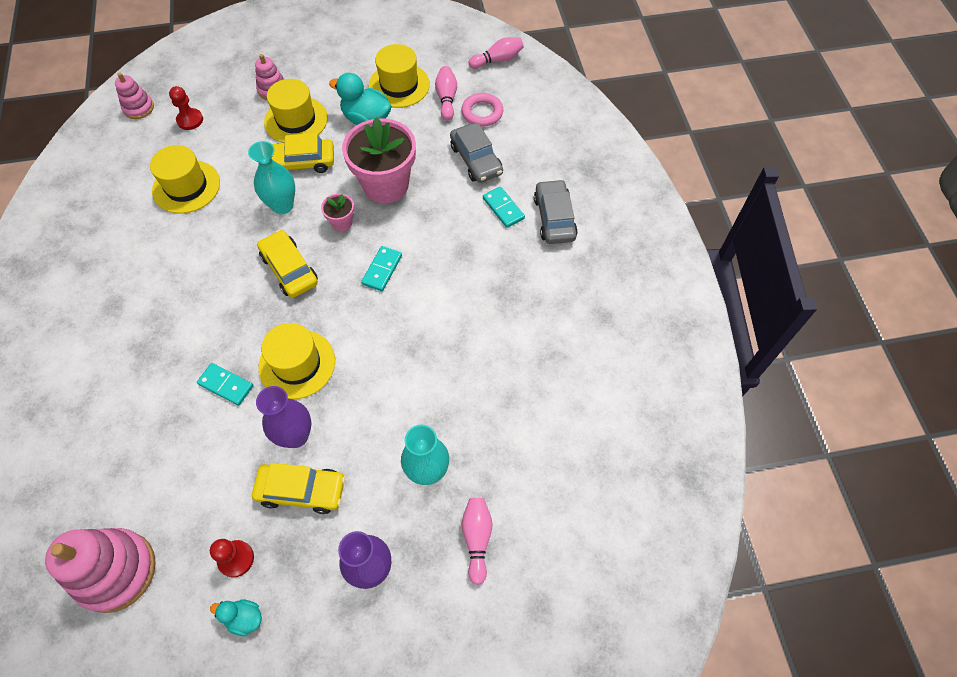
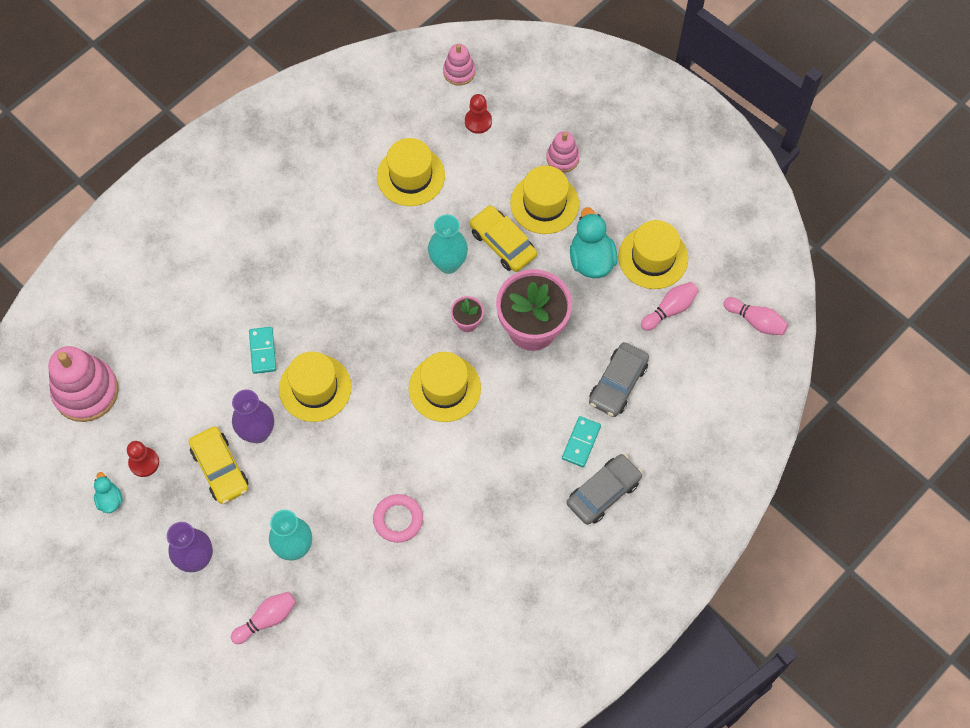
camera: 55 degrees right, 5 degrees up
yellow car [257,230,318,298] -> none
turquoise domino [361,246,402,291] -> yellow hat [409,352,481,422]
pink ring [461,93,503,127] -> pink ring moved to [373,494,423,543]

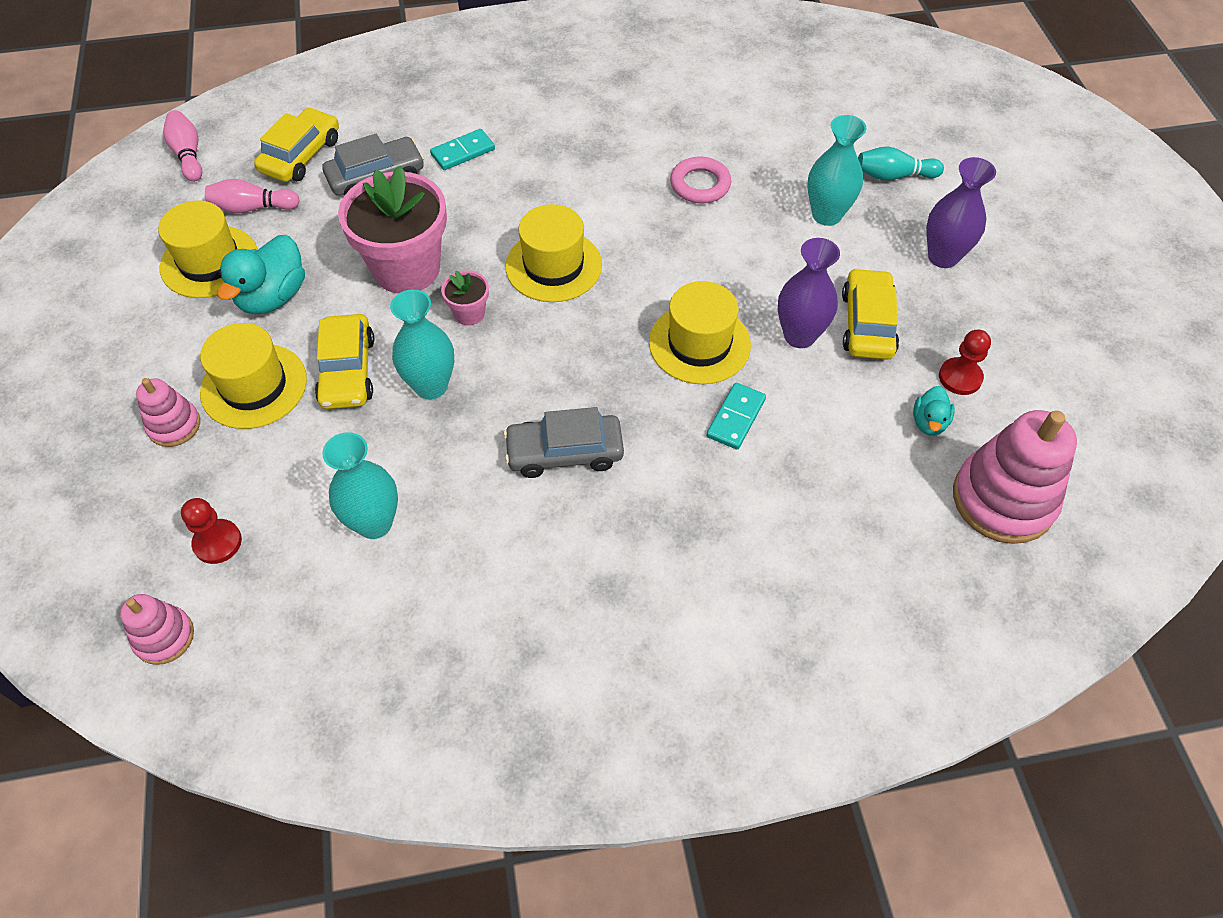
camera: 145 degrees left, 10 degrees down
turquoise duck [94,472,122,513] -> turquoise duck moved to [913,386,955,436]
pink bowling pin [231,592,296,644] -> turquoise bowling pin [858,146,944,181]
yellow hat [377,138,445,206] -> turquoise vase [322,432,398,539]
grey car [567,454,642,525] -> grey car moved to [503,407,624,478]
none -> yellow car [254,108,339,182]

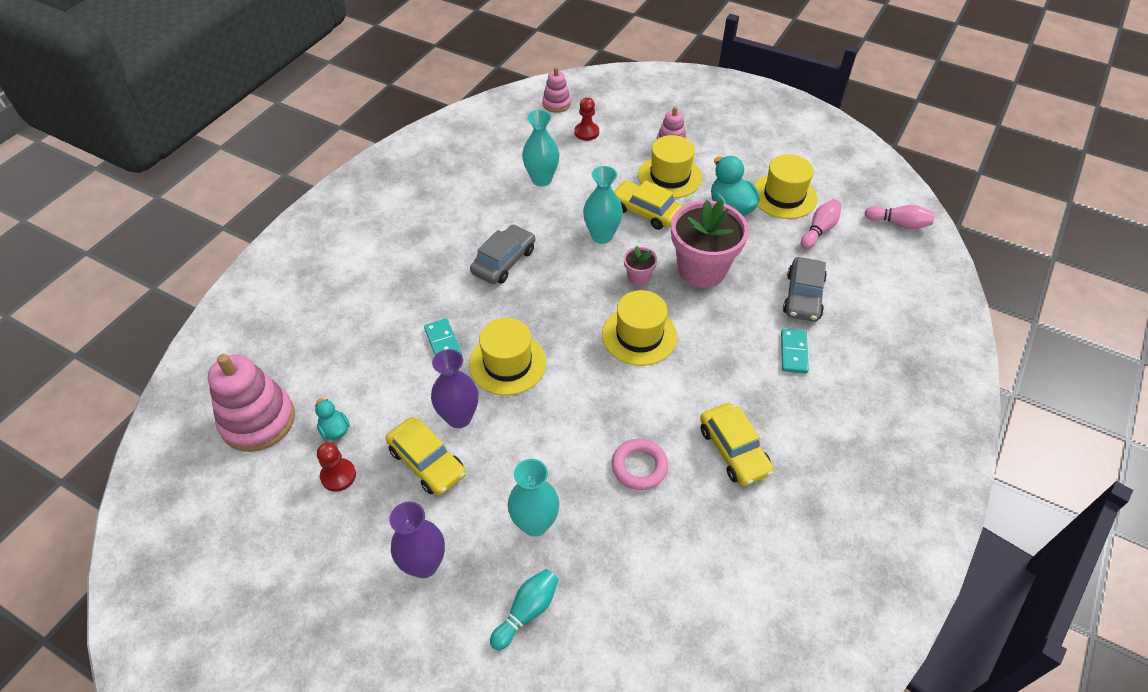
camera: 130 degrees right, 5 degrees down
yellow car [254,108,339,182] -> yellow car moved to [700,403,774,486]

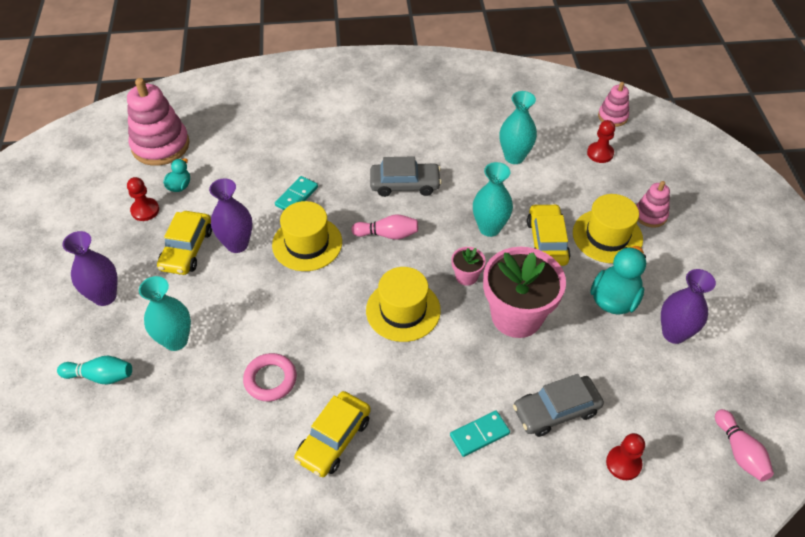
camera: 55 degrees right, 0 degrees up
yellow hat [754,154,818,219] -> purple vase [661,269,716,344]
pink bowling pin [801,199,842,249] -> pink bowling pin moved to [351,214,418,240]
none -> red pawn [606,433,645,480]

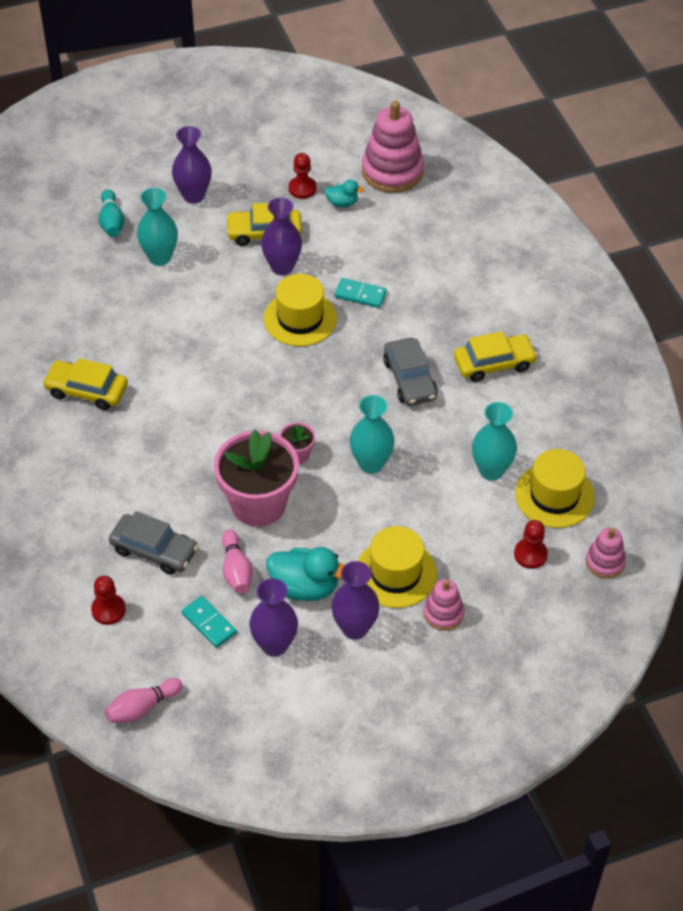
camera: 75 degrees right, 0 degrees up
pink ring [243,353,297,401] -> none
pink bowling pin [351,214,418,240] -> pink bowling pin moved to [222,530,253,594]
yellow hat [366,267,441,342] -> yellow hat moved to [515,449,595,528]
turquoise domino [450,410,510,457] -> turquoise domino moved to [181,596,237,648]
grey car [513,374,604,437] -> grey car turned 150 degrees clockwise [109,511,198,575]
yellow car [527,204,571,266] -> yellow car moved to [454,331,538,382]
none -> purple vase [331,561,380,640]

